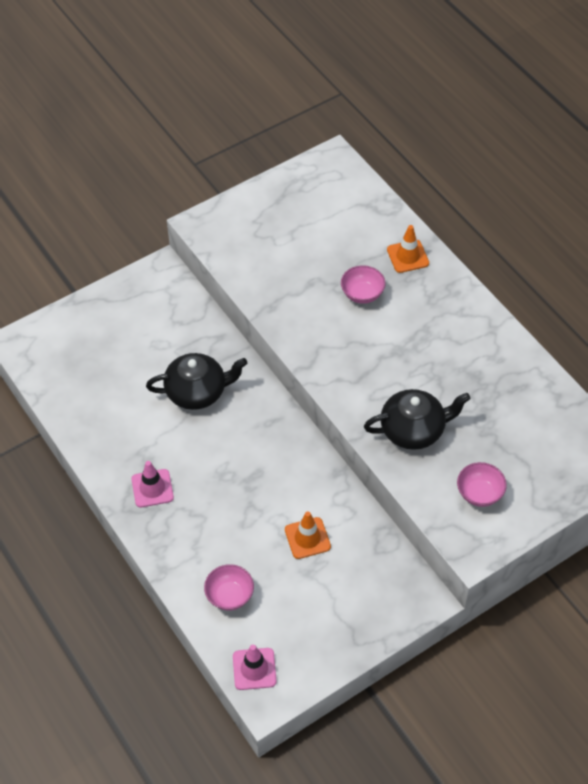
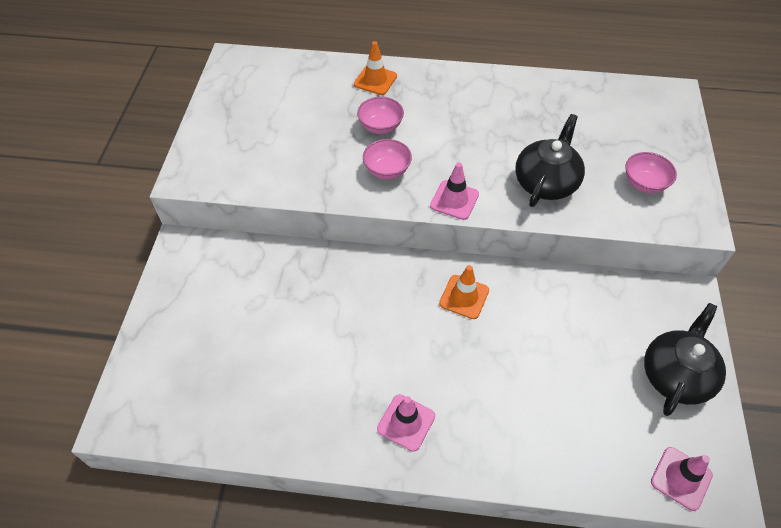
camera: 50 degrees left, 0 degrees up
black teapot [146,353,247,410] -> black teapot moved to [644,303,726,416]
pink bowl [204,564,254,611] -> pink bowl moved to [363,139,412,179]
orange traffic cone [285,511,331,559] -> orange traffic cone moved to [439,265,489,319]
none -> pink traffic cone [430,163,479,220]

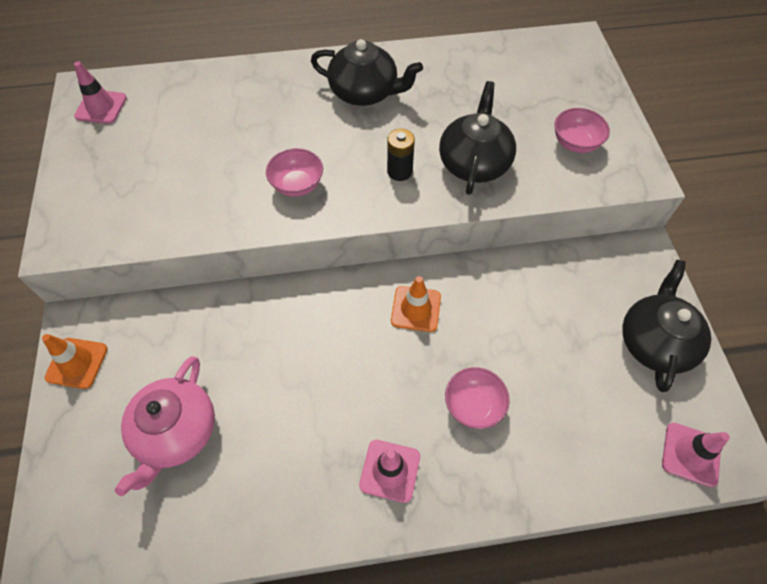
camera: 15 degrees left, 5 degrees up
orange traffic cone [354,41,397,95] -> orange traffic cone moved to [42,334,108,389]
pink bowl [357,97,404,134] -> pink bowl moved to [445,367,510,429]
pink traffic cone [430,163,479,220] -> pink traffic cone moved to [74,61,127,124]
none -> pink teapot [114,356,215,496]
none -> black teapot [311,39,423,106]
none -> black battery [387,129,415,181]

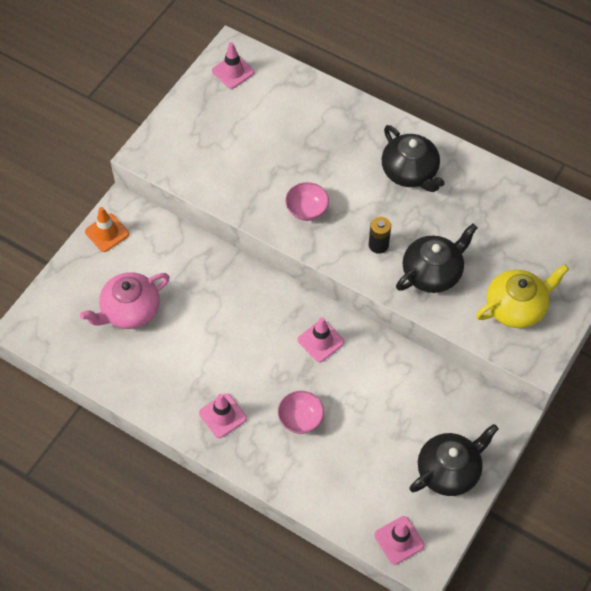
camera: 40 degrees right, 0 degrees up
orange traffic cone [391,276,441,332] -> pink traffic cone [298,317,344,362]
pink bowl [554,108,610,153] -> yellow teapot [476,264,569,328]

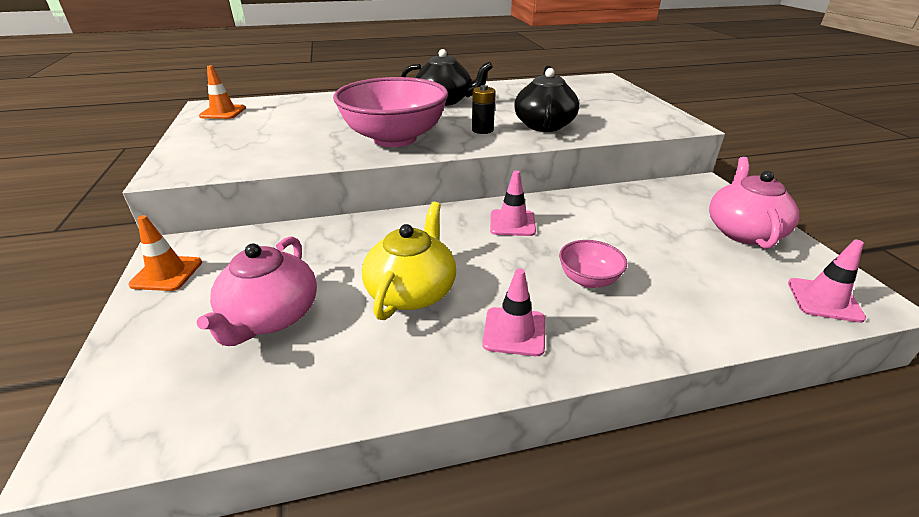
camera: 45 degrees left, 25 degrees down
pink traffic cone [212,42,254,89] -> orange traffic cone [199,65,246,119]
pink bowl [285,182,329,221] -> pink bowl [333,77,448,147], size x2.21
black teapot [409,424,498,496] -> pink teapot [709,157,799,249]
yellow teapot [476,264,569,328] -> yellow teapot moved to [362,202,456,320]

